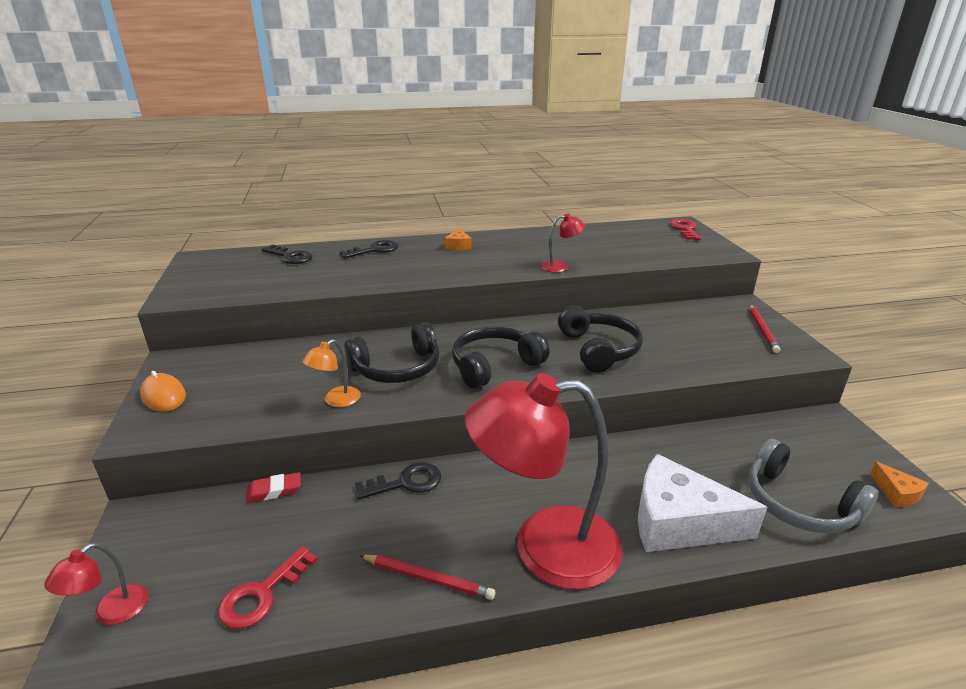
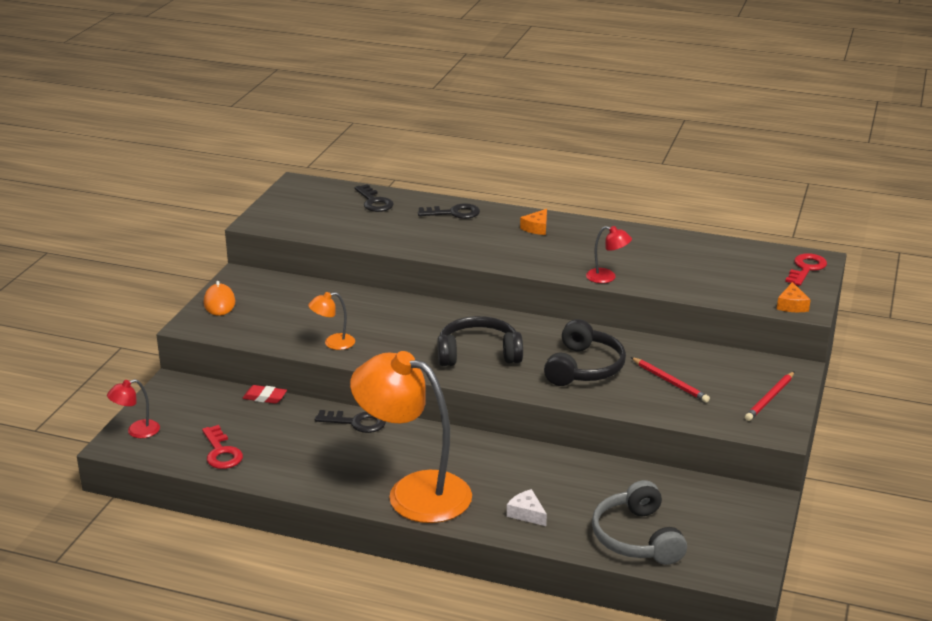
camera: 30 degrees right, 0 degrees up
red key [218,546,318,629] -> red key turned 90 degrees counterclockwise [202,425,243,469]
black headphones [344,322,440,383] -> none
red pencil [359,555,495,600] -> red pencil moved to [631,357,710,402]
red lamp [464,373,622,590] -> orange lamp [350,351,472,523]
white cheese [638,454,767,552] -> white cheese [507,489,547,526], size x0.44
orange cheese [870,461,929,507] -> orange cheese moved to [777,282,811,312]

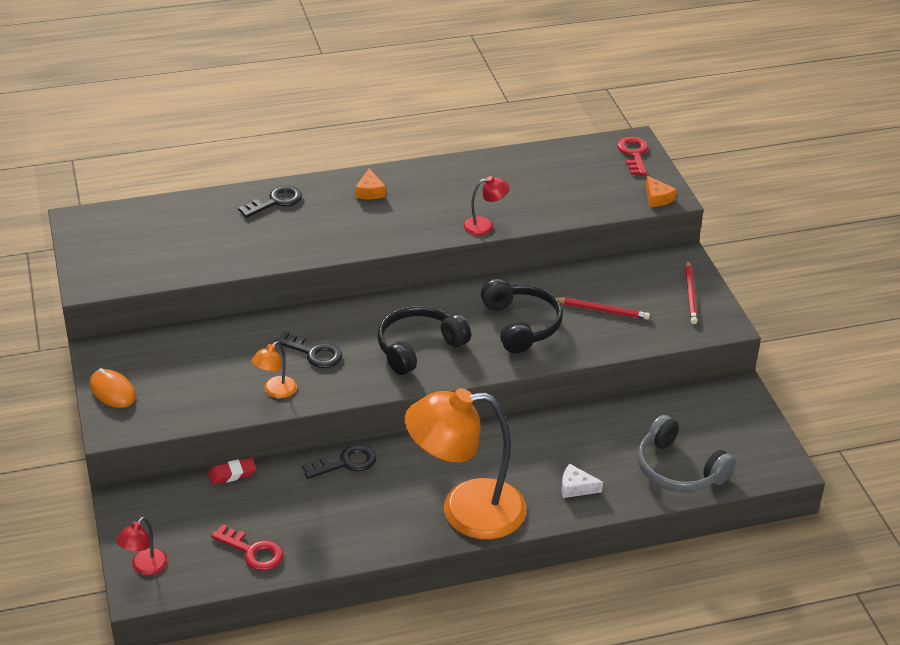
camera: 35 degrees left, 10 degrees up
black key [354,184,394,212] -> black key moved to [275,331,342,368]

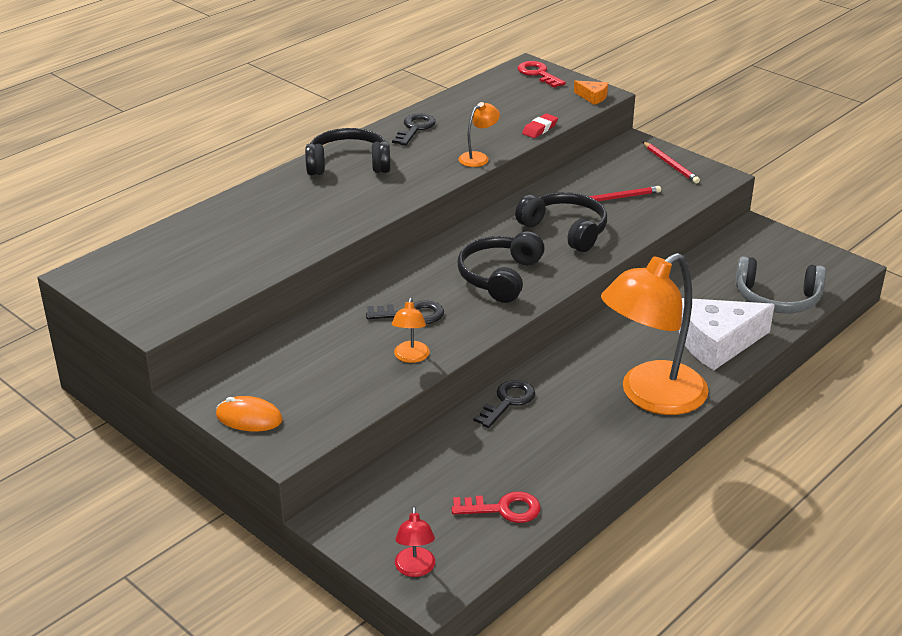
camera: 30 degrees left, 5 degrees down
red eraser [208,457,257,485] -> red eraser moved to [522,113,558,138]
black key [238,186,302,218] -> black key moved to [392,113,436,146]
orange cheese [355,168,386,199] -> black headphones [305,128,390,175]
red lamp [463,176,509,235] -> orange lamp [458,102,500,167]
white cheese [562,464,603,498] -> white cheese [679,298,775,370], size x2.29

